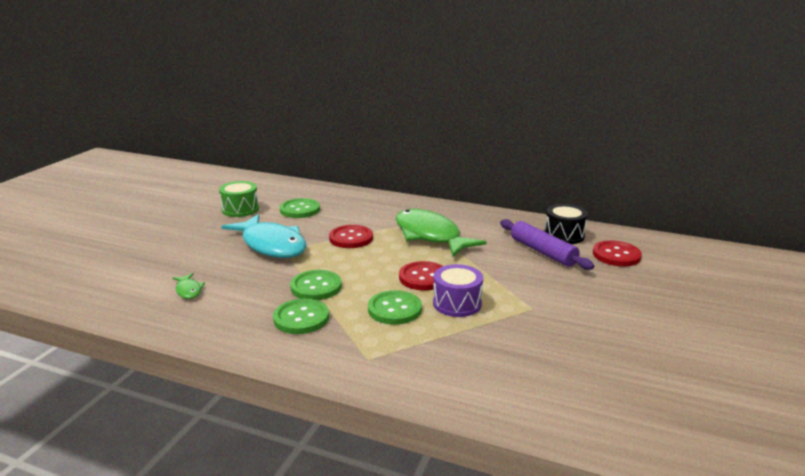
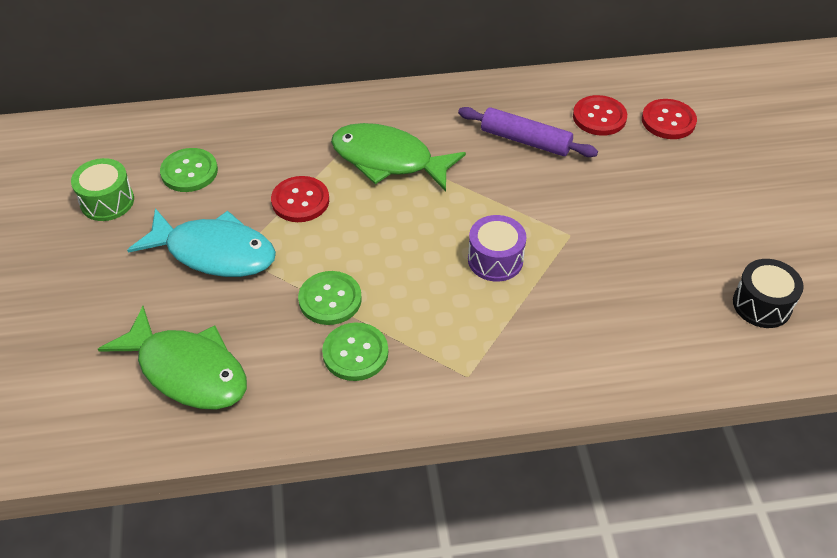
camera: 30 degrees left, 25 degrees up
green fish [172,273,205,299] -> green fish [98,306,247,410], size x2.42
green button [368,290,422,325] -> none
red button [399,261,443,290] -> red button moved to [642,99,697,139]
black drum [544,204,588,244] -> black drum moved to [733,259,804,328]

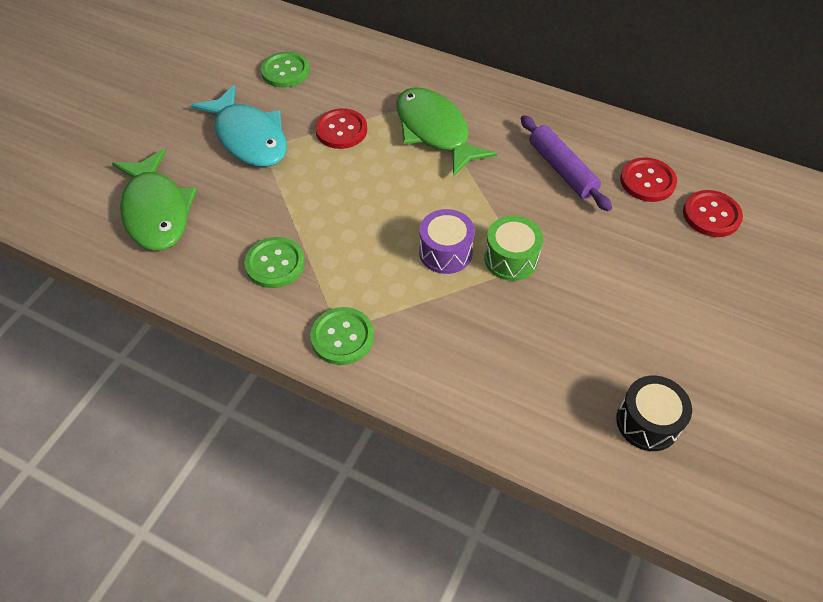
camera: 35 degrees right, 5 degrees up
green drum [71,158,134,221] -> green drum moved to [484,216,543,281]
green button [298,271,362,325] -> green button moved to [310,307,374,365]

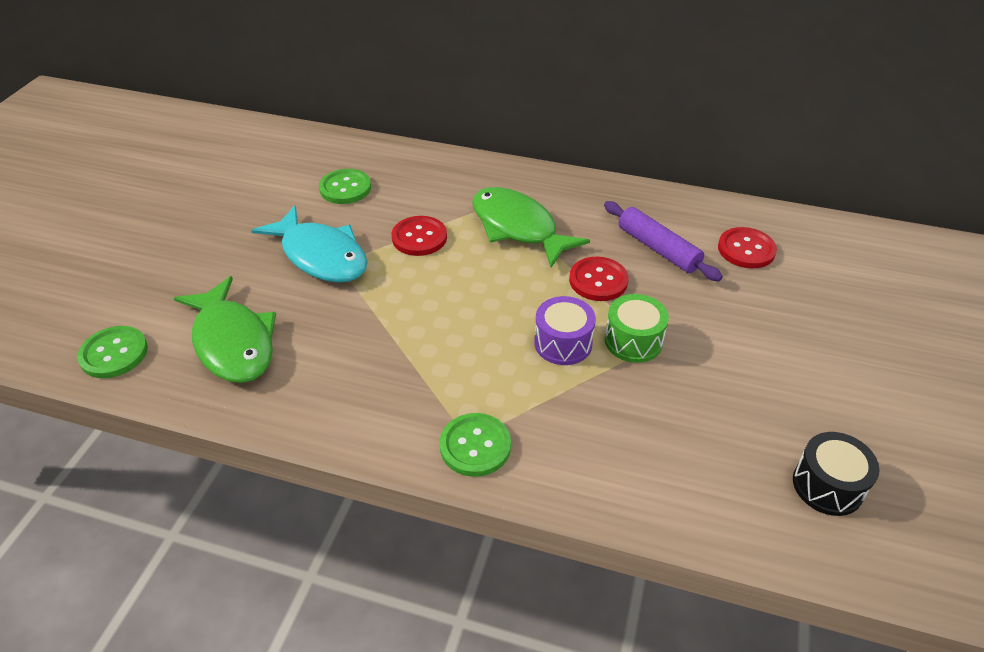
camera: 10 degrees left, 10 degrees down
green button [244,237,305,288] -> green button moved to [77,326,148,378]
red button [683,190,743,237] -> red button moved to [569,257,629,301]

